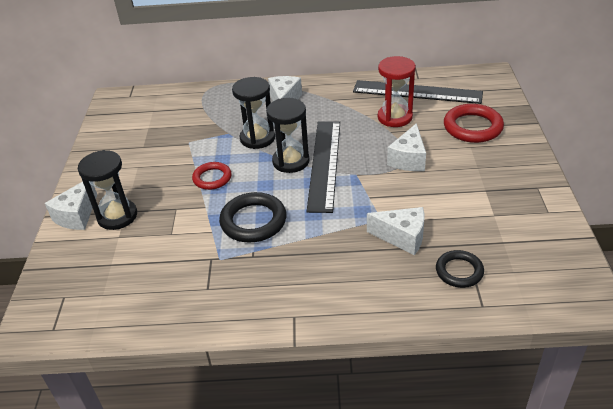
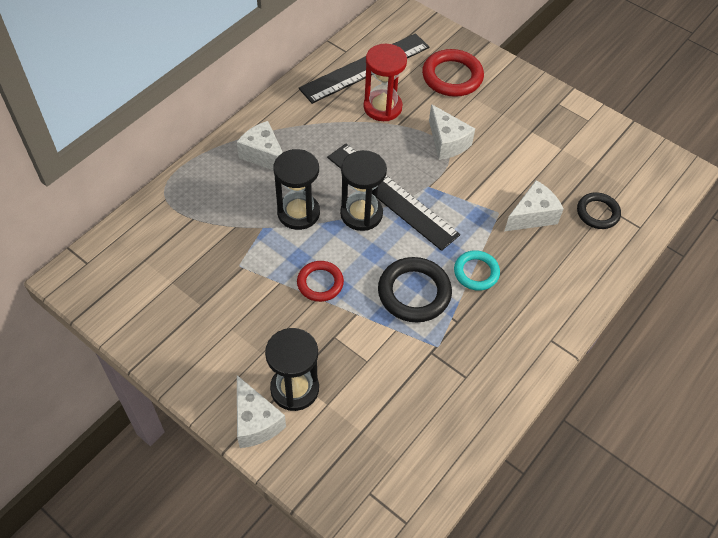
camera: 55 degrees left, 15 degrees up
none -> turquoise ring [454,250,500,291]

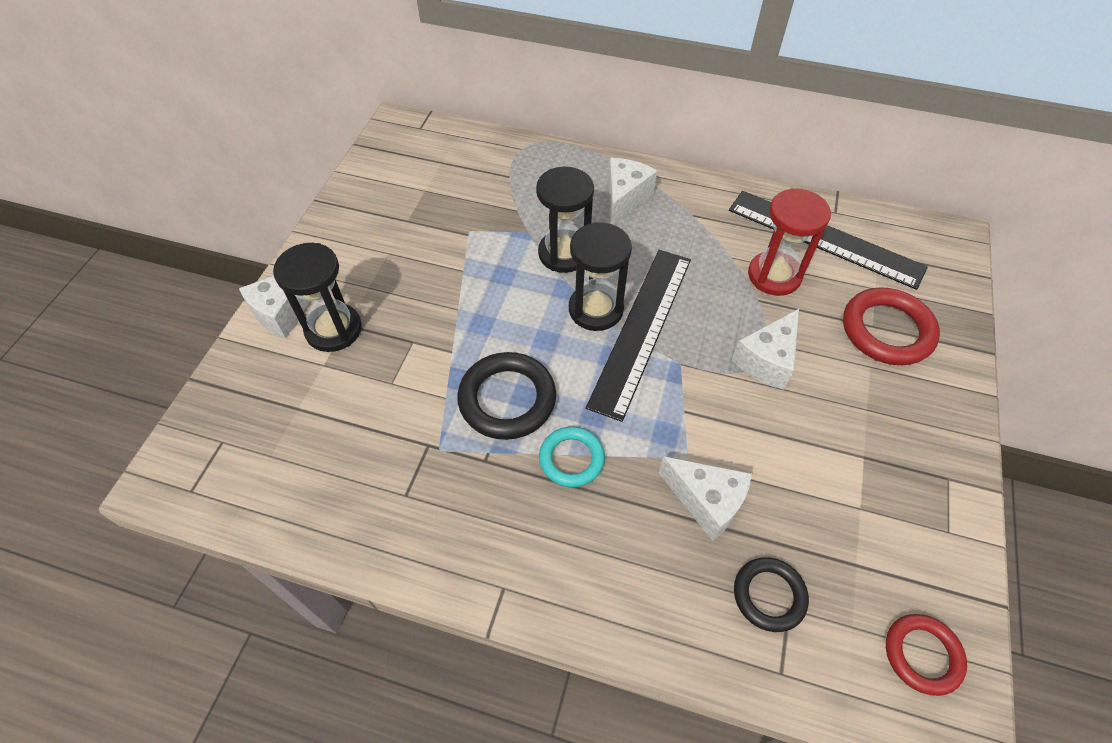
camera: 70 degrees right, 0 degrees up
red ring [297,261,344,302] -> red ring moved to [886,614,967,696]

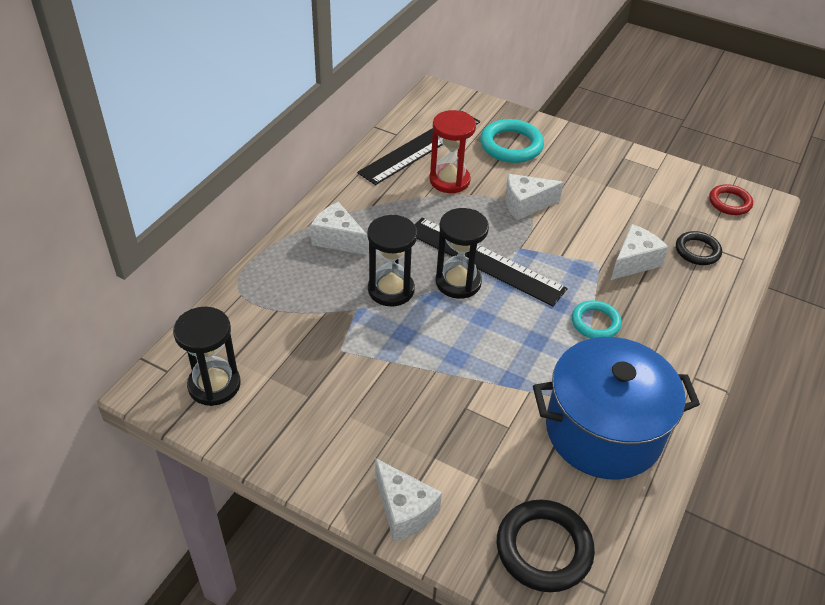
camera: 80 degrees left, 10 degrees down
black hourglass [273,243,362,352] -> black hourglass moved to [173,307,240,406]
black ring [457,352,556,440] -> black ring moved to [497,500,595,592]
white cheese [732,309,799,390] -> white cheese turned 120 degrees clockwise [505,174,564,220]
red ring [843,287,940,365] -> turquoise ring [480,119,544,163]
none -> blue pot [533,337,700,479]

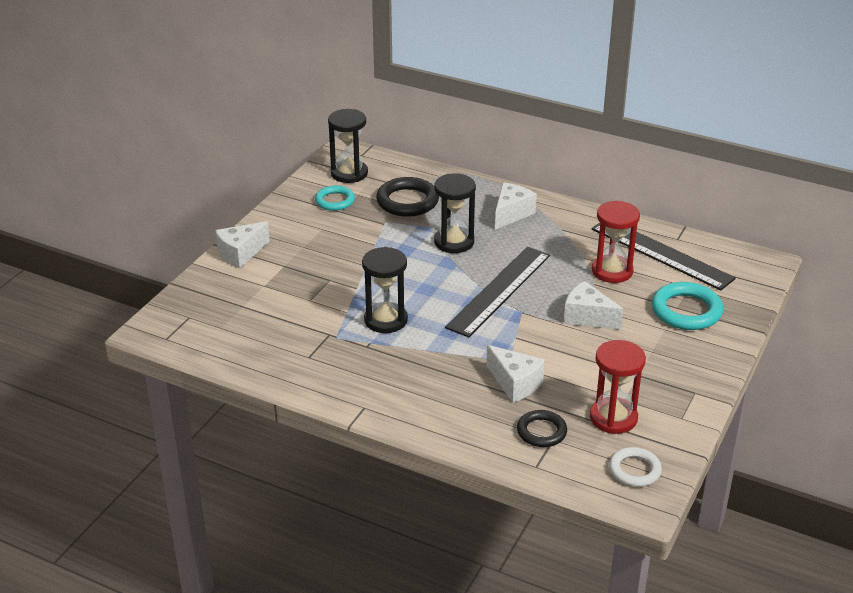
camera: 90 degrees right, 10 degrees down
black hourglass [435,208,489,299] -> black hourglass moved to [362,247,408,333]
black ring [497,500,595,592] -> black ring moved to [376,177,439,217]
white cheese [505,174,564,220] -> white cheese turned 45 degrees counterclockwise [564,281,624,330]
blue pot [533,337,700,479] -> none
turquoise ring [572,300,622,338] -> turquoise ring moved to [315,185,355,211]
red ring [709,184,753,215] -> white ring [609,447,662,487]
none -> red hourglass [590,340,646,434]

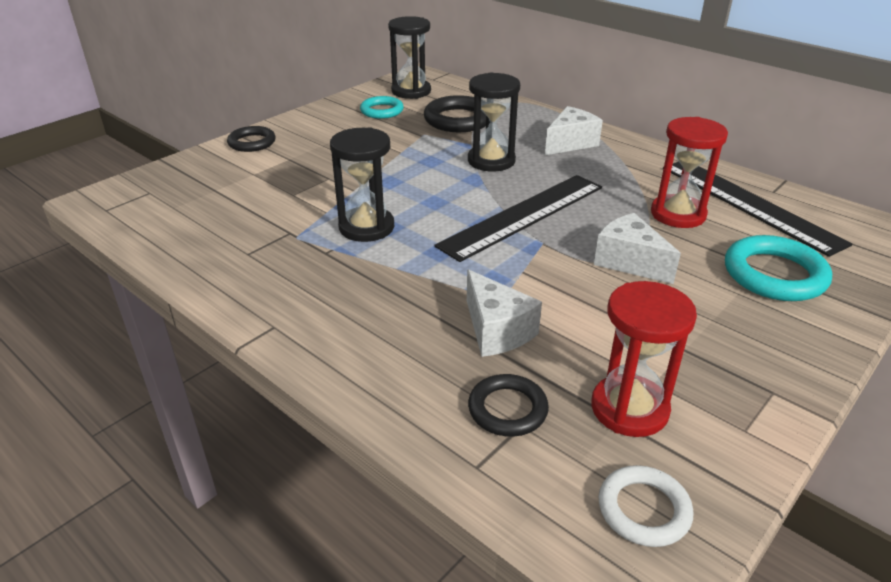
camera: 15 degrees right, 0 degrees up
white cheese [215,221,270,268] -> black ring [227,126,276,152]

